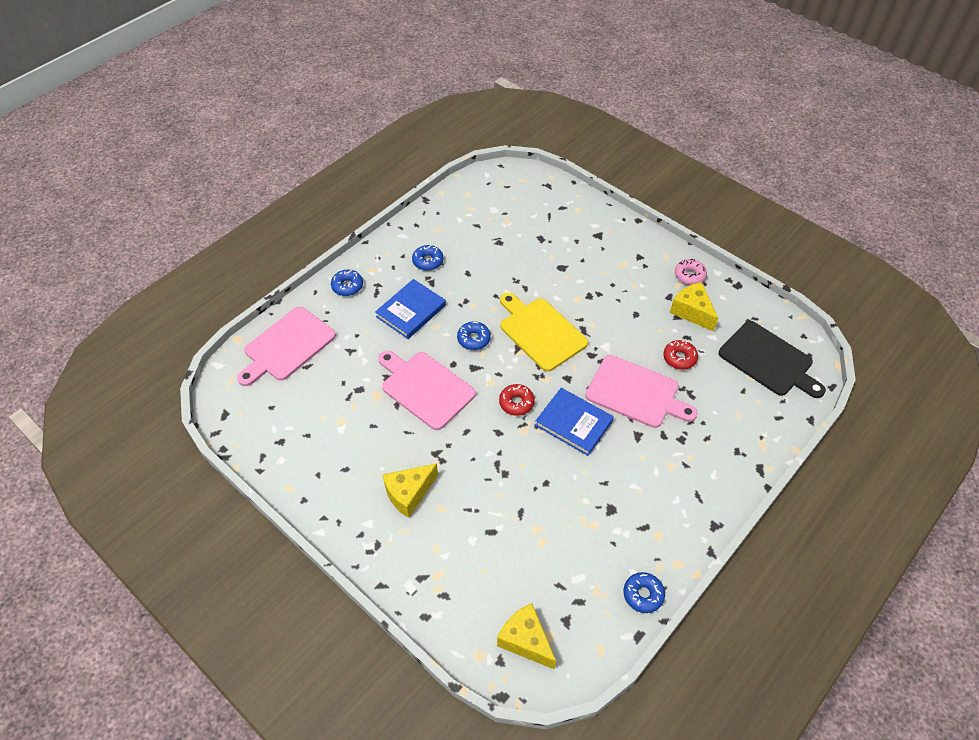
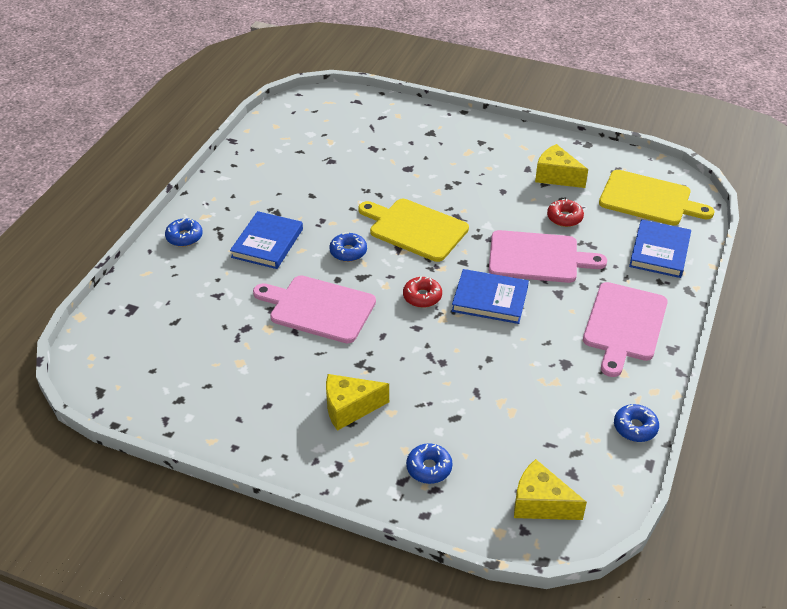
camera: 20 degrees left, 10 degrees down
pink cutting board [237,306,336,386] -> pink cutting board moved to [583,282,668,377]
yellow cheese [382,463,438,518] -> yellow cheese turned 45 degrees clockwise [326,374,389,431]
blue donut [412,245,443,271] -> blue donut moved to [406,443,452,484]
pink donut [675,259,707,285] -> none
black cutting board [719,321,826,398] -> yellow cutting board [599,170,714,225]
none -> blue book [629,219,691,278]

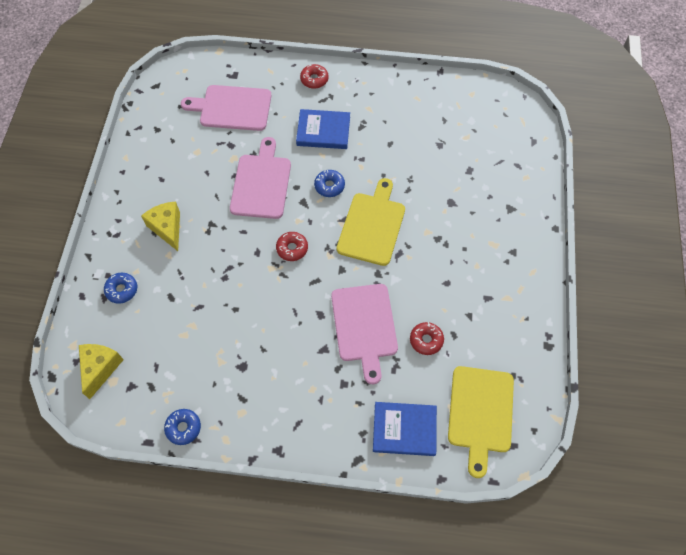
camera: 75 degrees right, 20 degrees up
blue donut [165,218,203,247] -> red donut [300,64,328,89]
blue book [452,269,529,324] -> none
yellow cheese [535,144,588,188] -> none
pink cutting board [583,282,668,377] -> pink cutting board moved to [181,85,271,131]

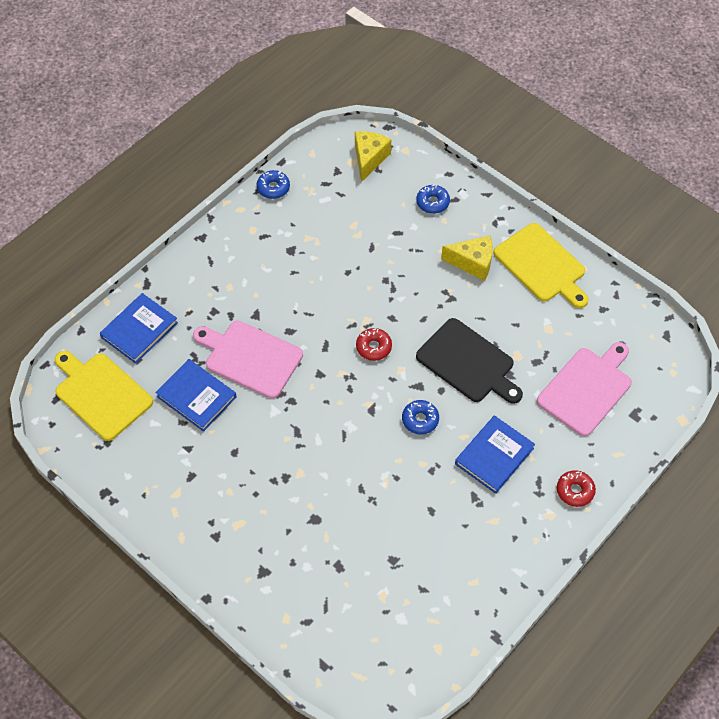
camera: 125 degrees right, 5 degrees down
yellow cheese [79,344,124,399] -> yellow cheese turned 120 degrees counterclockwise [355,131,391,182]
pink cutting board [230,137,291,219] -> black cutting board [416,318,523,404]
yellow cutting board [337,178,405,266] -> yellow cutting board moved to [493,223,589,308]
red donut [410,322,444,355] -> blue book [155,359,237,432]

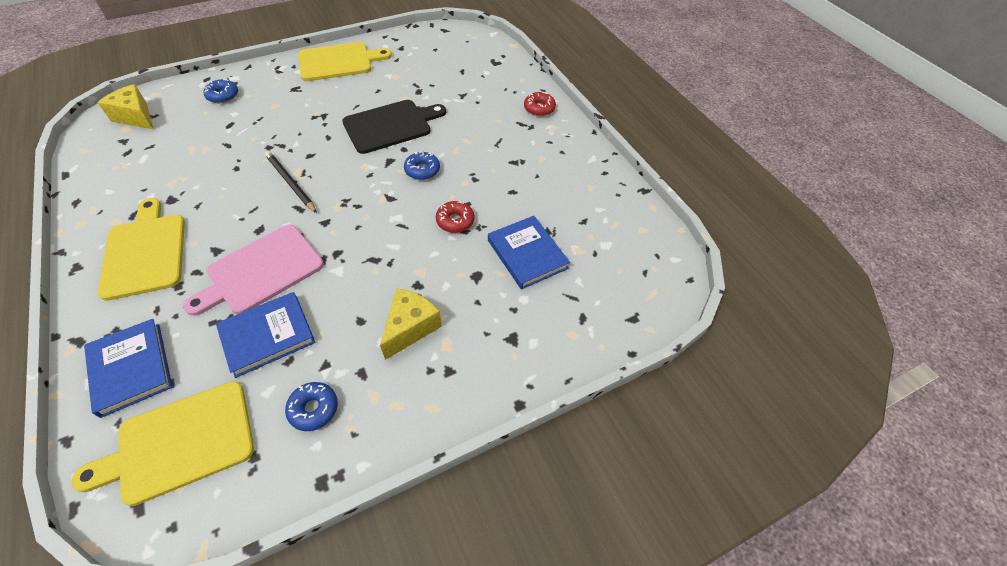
camera: 70 degrees left, 5 degrees down
blue donut [257,170,290,199] -> blue donut moved to [285,382,338,431]
red donut [356,328,392,361] -> red donut moved to [436,201,474,233]
yellow cheese [441,235,493,281] -> yellow cheese moved to [380,288,442,360]
blue book [455,415,535,494] -> blue book moved to [488,216,570,289]
pink cutting board [537,342,632,436] -> none
none -> yellow cutting board [98,198,185,301]
none -> black pencil [265,151,317,213]

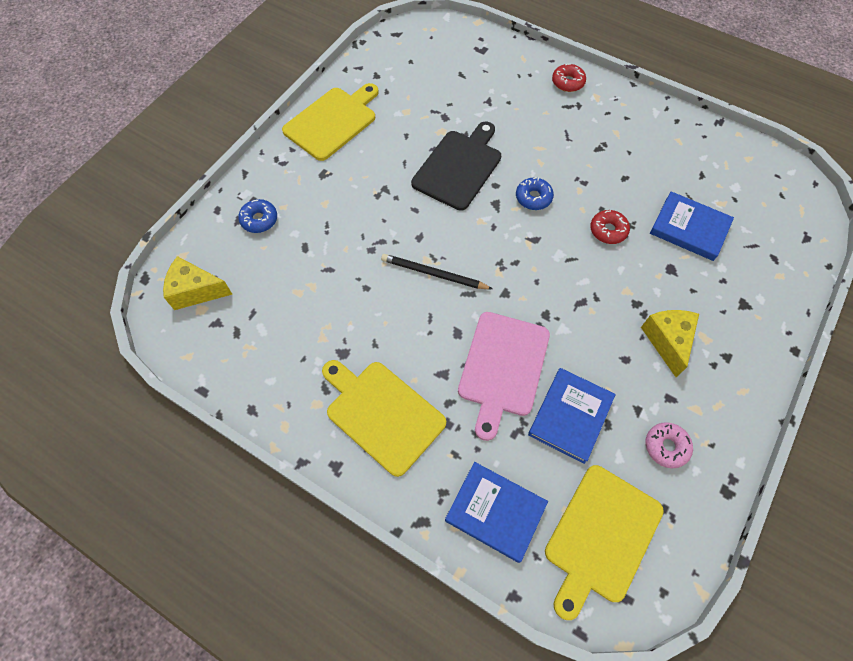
camera: 30 degrees left, 10 degrees up
blue donut [285,382,338,431] -> pink donut [646,422,693,468]

